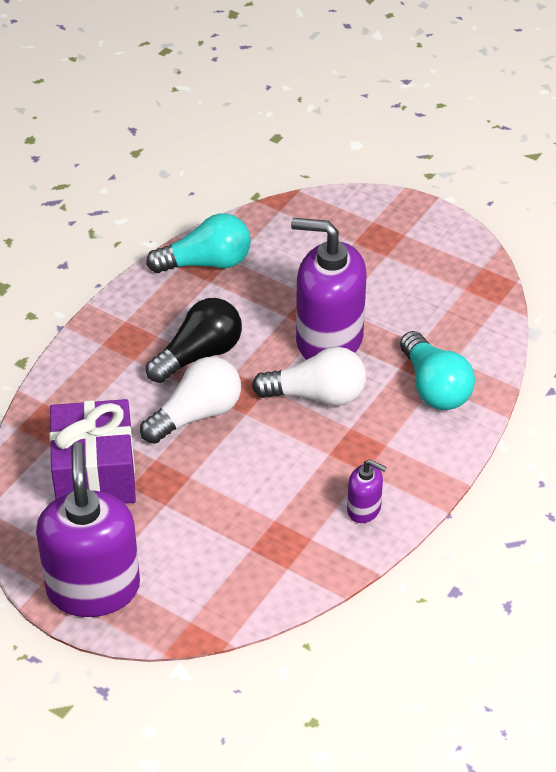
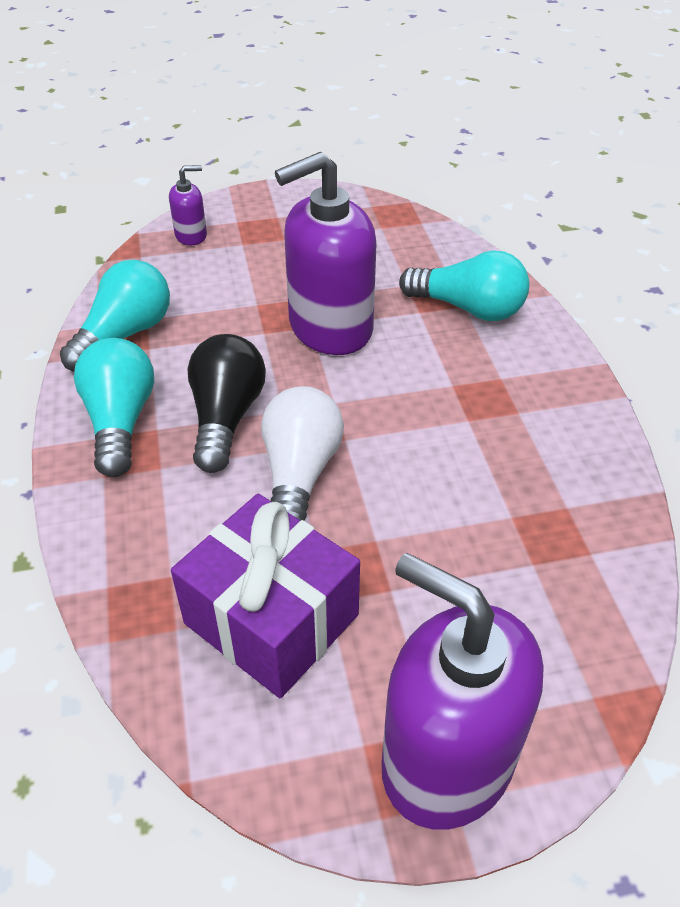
camera: 45 degrees left, 0 degrees up
white light bulb [252,347,366,406] -> none
purple soap dispenser [347,459,386,523] -> purple soap dispenser moved to [169,165,207,245]
none -> turquoise light bulb [74,338,154,477]

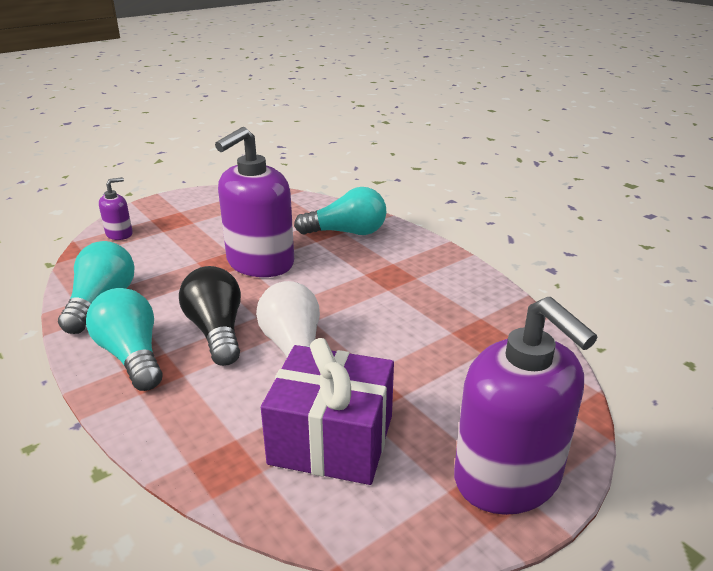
camera: 25 degrees left, 15 degrees down
purple soap dispenser [381,553,544,830] -> purple soap dispenser turned 135 degrees counterclockwise [454,297,598,515]

